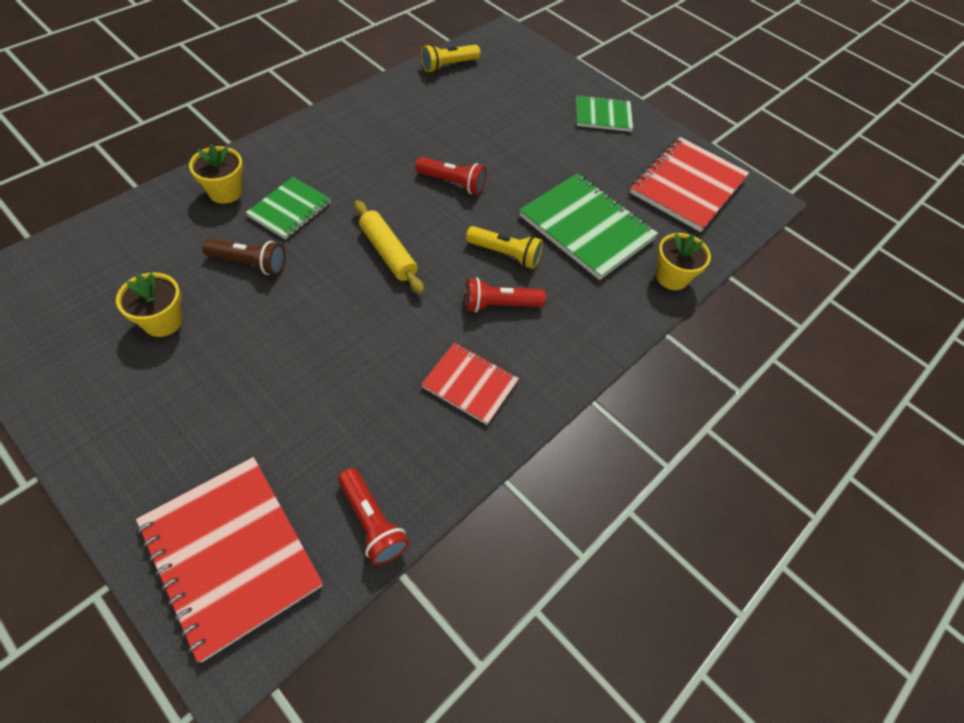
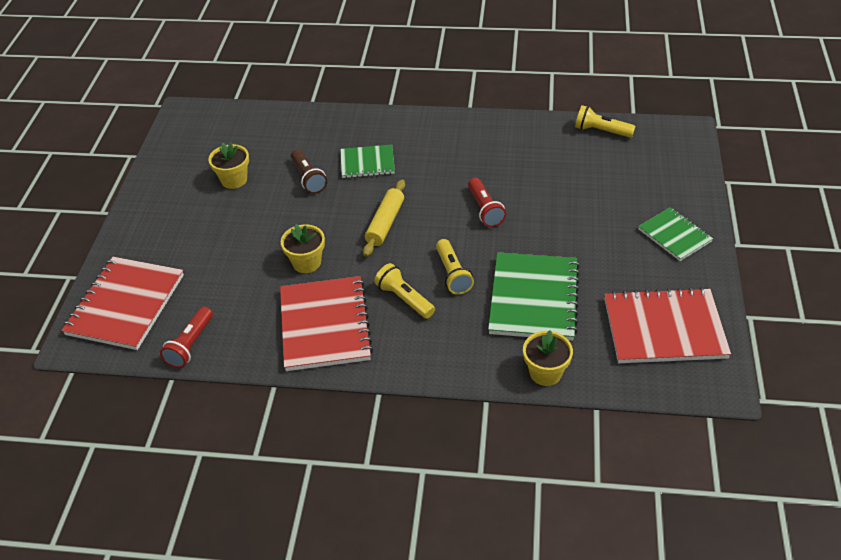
camera: 60 degrees right, 10 degrees down
yellow flower pot [189,144,243,204] -> yellow flower pot moved to [281,224,325,273]
red notebook [421,343,519,425] -> red notebook [280,276,373,371], size x1.71
red flashlight [465,278,546,312] -> yellow flashlight [374,263,435,319]

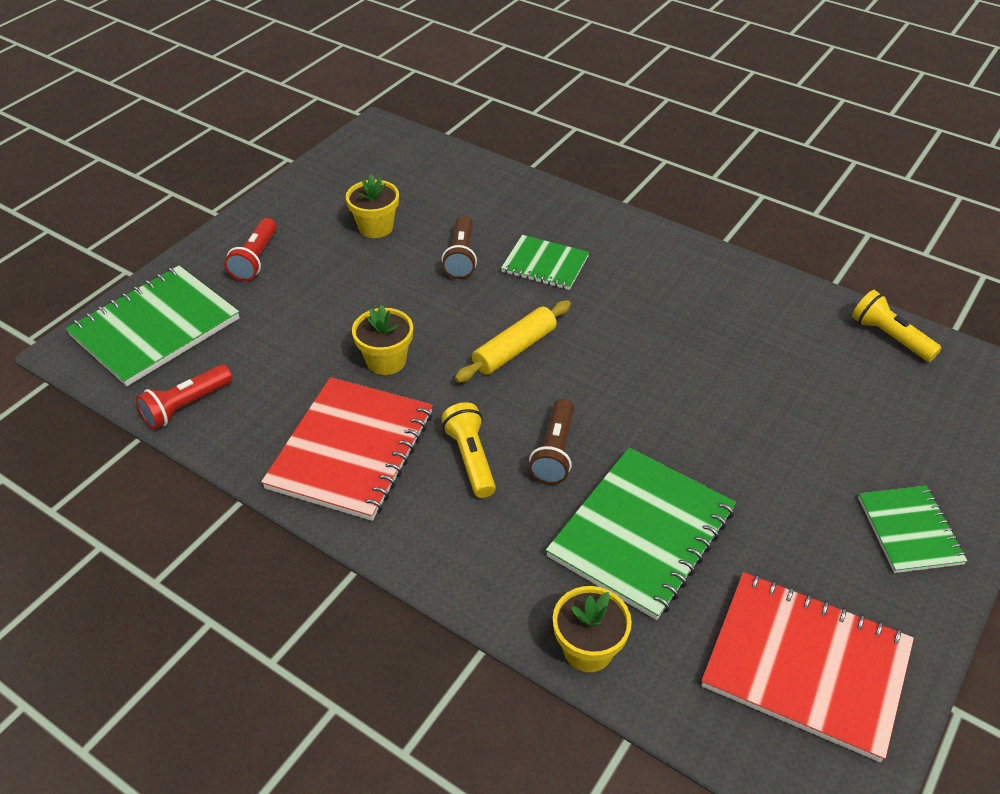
camera: 25 degrees right, 0 degrees up
red notebook [61,257,184,350] -> green notebook [66,266,240,386]
yellow flashlight [436,239,474,295] -> brown flashlight [529,399,574,485]
red flashlight [468,178,506,227] -> red flashlight moved to [224,218,277,281]

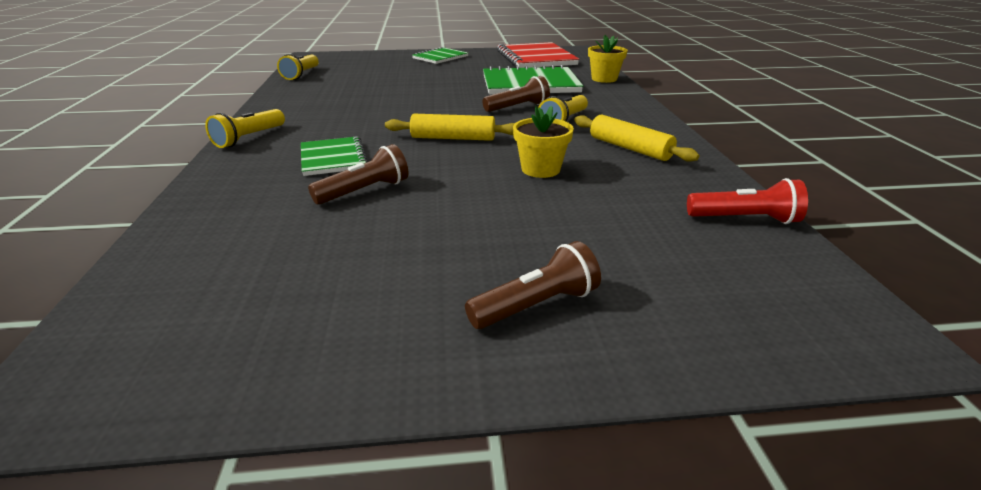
camera: 130 degrees left, 15 degrees down
green notebook [66,266,240,386] -> none
red flashlight [224,218,277,281] -> brown flashlight [465,241,601,329]
red notebook [261,377,433,521] -> yellow rolling pin [574,115,699,162]
yellow flower pot [346,175,399,238] -> none
none -> yellow flashlight [205,109,285,148]

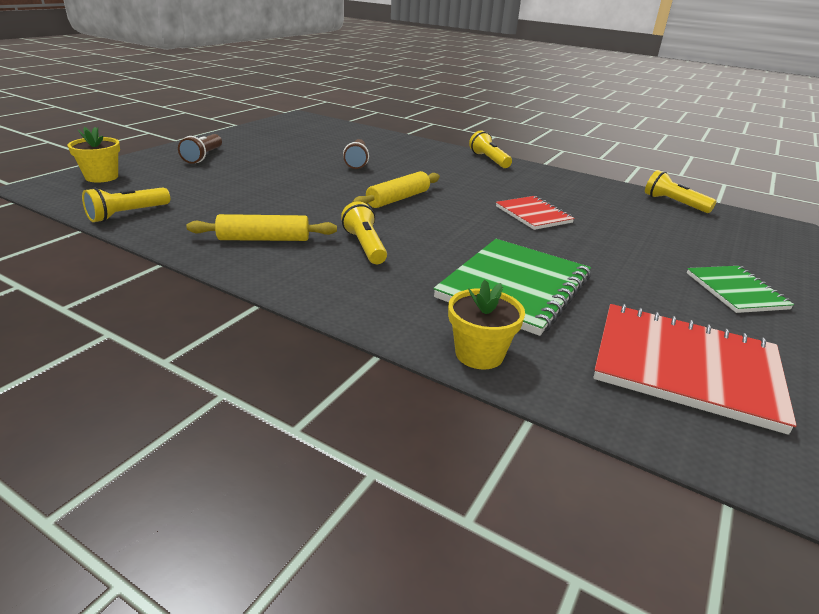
camera: 125 degrees right, 0 degrees up
green notebook [301,136,368,176] -> none
brown flashlight [482,76,550,112] -> none
yellow flower pot [513,106,574,178] -> yellow flower pot moved to [68,127,120,183]
red flashlight [687,178,808,224] -> yellow flashlight [82,187,170,222]
none -> red notebook [496,196,575,230]

